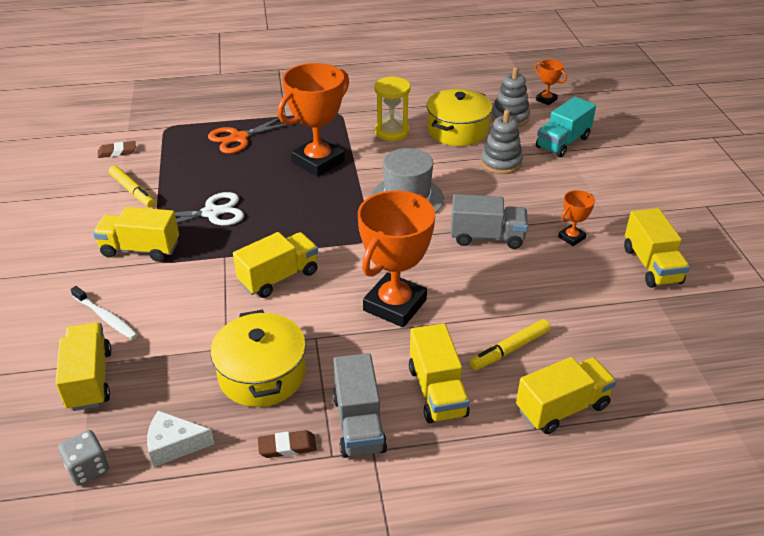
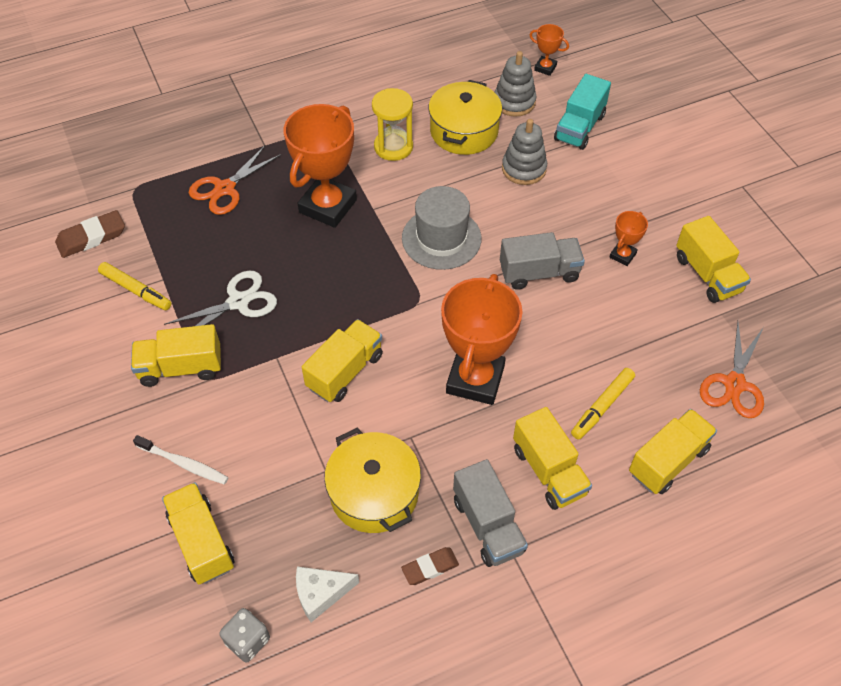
camera: 15 degrees left, 15 degrees up
brown eraser [98,141,136,158] -> brown eraser [55,210,125,258], size x1.53
none -> orange scissors [700,322,764,418]

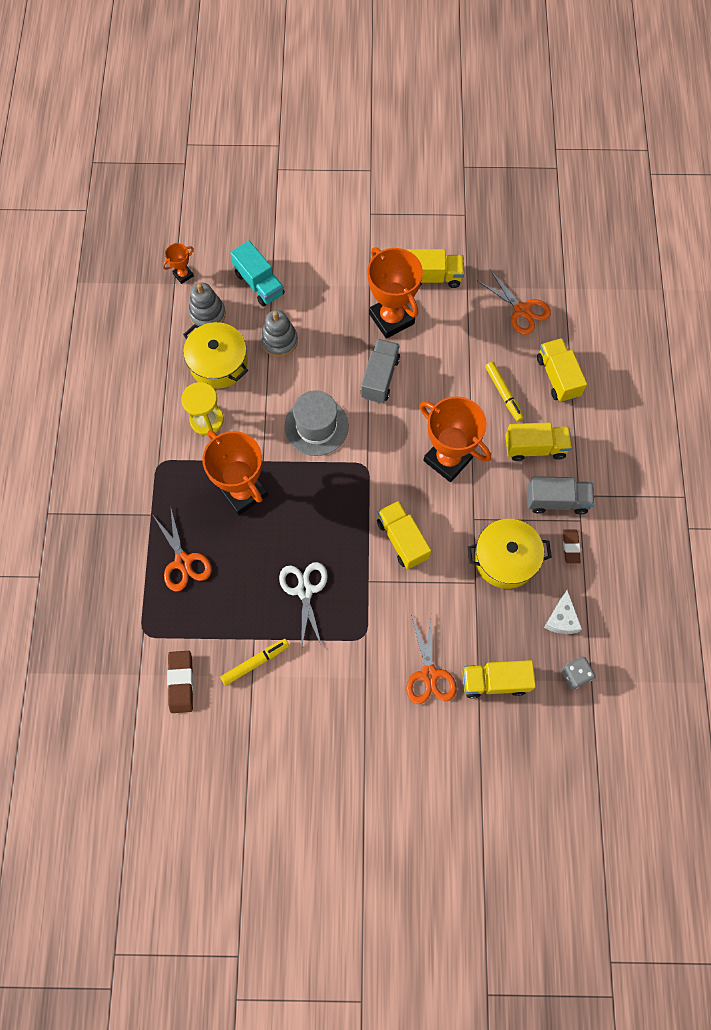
camera: 65 degrees left, 15 degrees up
yellow truck [131,324,221,387] -> none
white toothbrush [133,435,229,485] -> orange scissors [406,615,457,704]
orange trophy [609,211,648,266] -> orange trophy [367,248,423,339], size x2.19

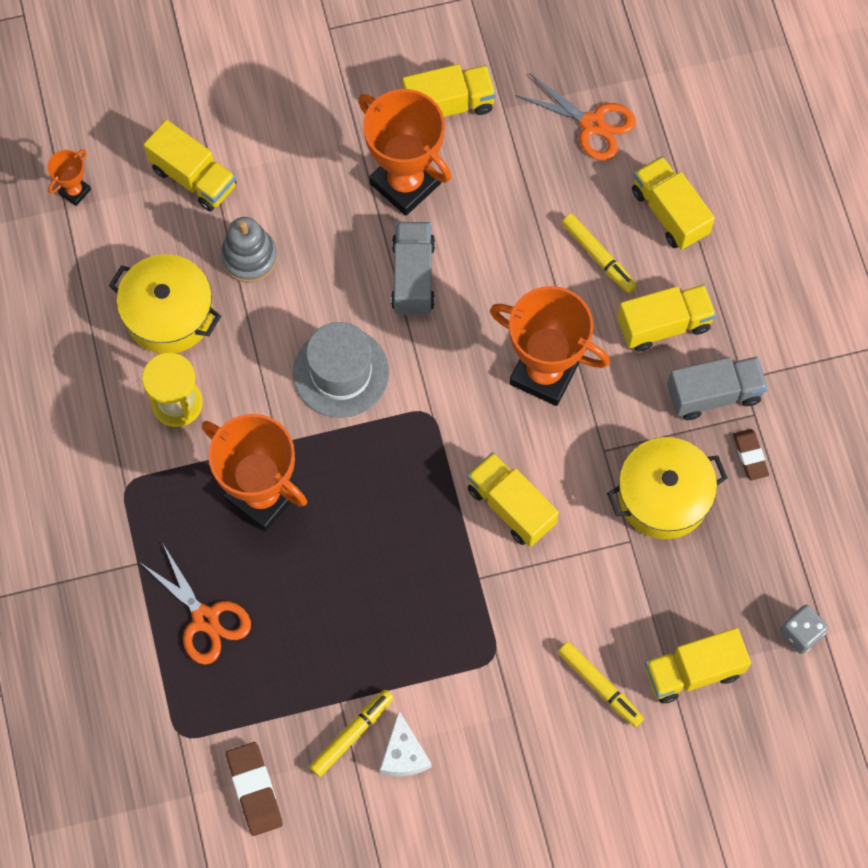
camera: 15 degrees left, 0 degrees up
grey stacking toy [188,283,226,327] -> none
turquoise truck [230,241,285,307] -> yellow truck [144,120,236,211]
white scissors [279,562,328,651] -> none
orange scissors [406,615,457,704] -> yellow marker [558,642,644,727]
white cheese [544,590,582,634] -> white cheese moved to [380,711,431,776]

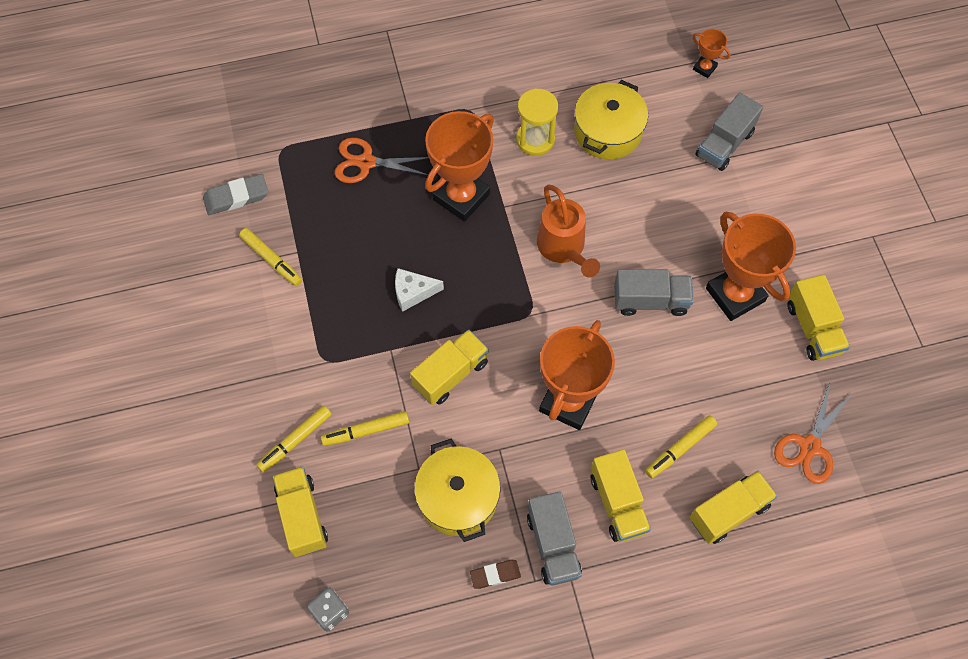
camera: 90 degrees right, 5 degrees down
orange scissors [141,544,251,665] -> orange scissors turned 45 degrees clockwise [334,138,429,183]
yellow truck [144,120,236,211] -> grey truck [695,93,763,171]
grey stacking toy [221,217,277,283] -> none
brown eraser [226,742,283,836] -> grey eraser [203,174,268,215]
grey hat [293,322,389,418] -> orange watering can [537,184,600,277]
orange trophy [358,89,451,216] -> orange trophy turned 75 degrees counterclockwise [706,211,796,321]
white cheese [380,711,431,776] -> white cheese moved to [395,268,444,312]
none -> yellow marker [321,411,409,446]

